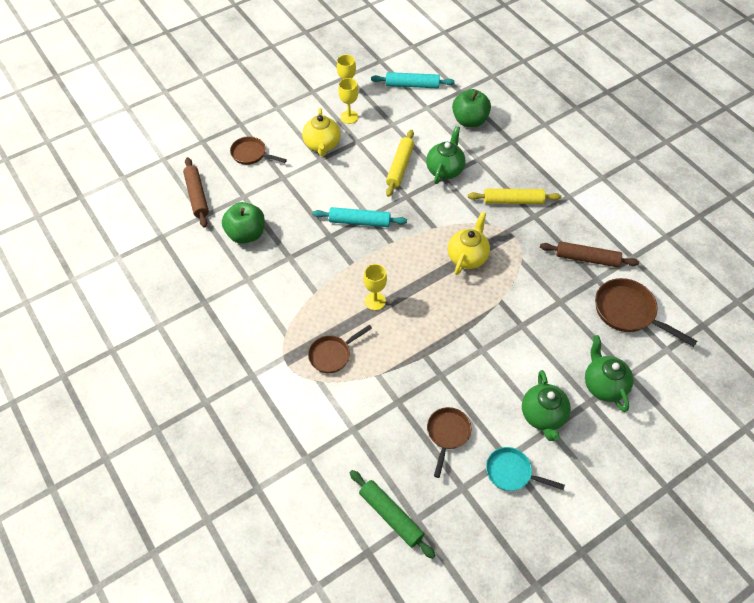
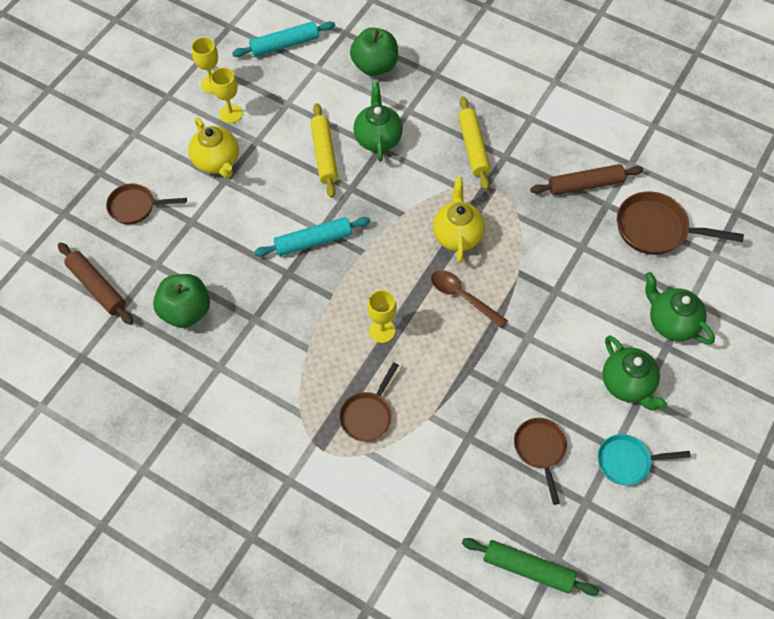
camera: 25 degrees left, 5 degrees up
yellow rolling pin [468,189,561,204] -> yellow rolling pin turned 75 degrees counterclockwise [458,96,491,190]
none -> brown spoon [431,270,508,328]

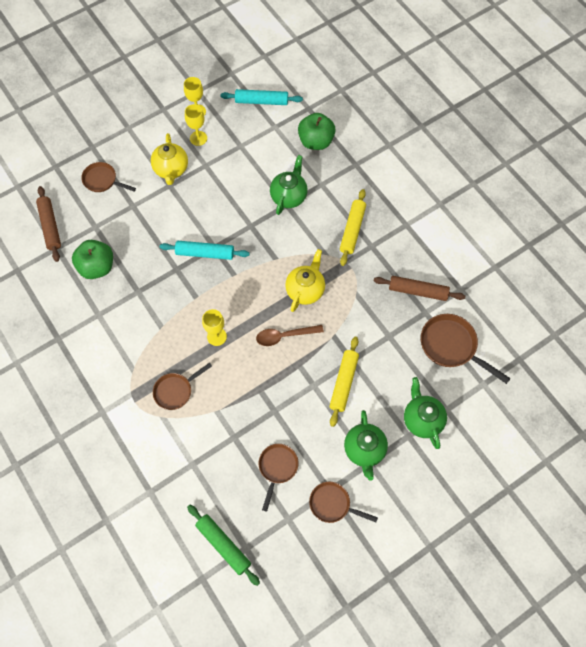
camera: 25 degrees right, 5 degrees up
yellow rolling pin [311,103,338,198] -> yellow rolling pin moved to [329,337,359,427]
brown spoon [431,270,508,328] -> brown spoon turned 75 degrees counterclockwise [256,325,324,346]
turquoise pan [598,434,691,485] -> brown pan [309,482,378,523]

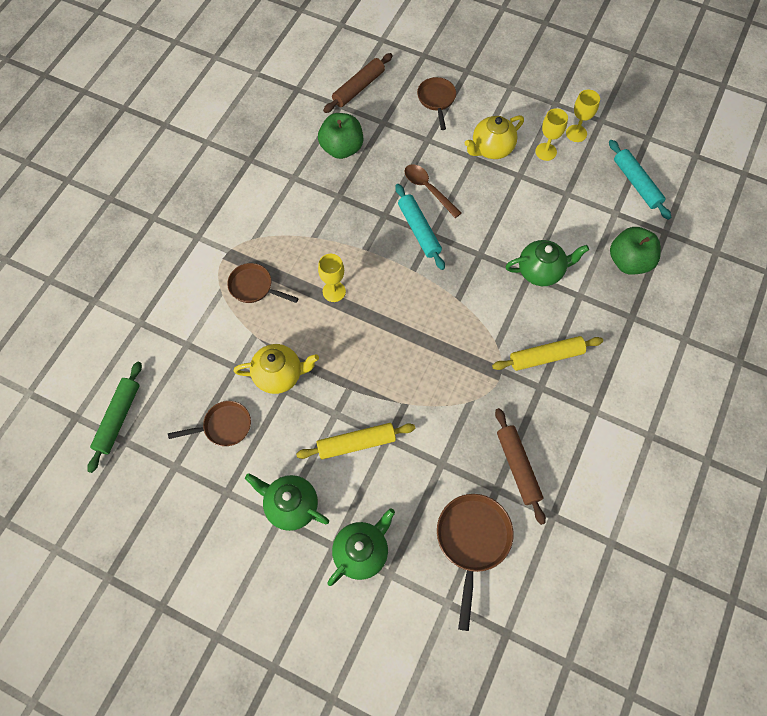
camera: 60 degrees right, 0 degrees up
brown spoon [256,325,324,346] -> brown spoon moved to [405,164,461,218]
yellow teapot [285,249,325,312] -> yellow teapot moved to [234,344,319,394]
brown pan [309,482,378,523] -> none
green teapot [344,410,388,481] -> green teapot turned 60 degrees clockwise [245,473,329,531]

